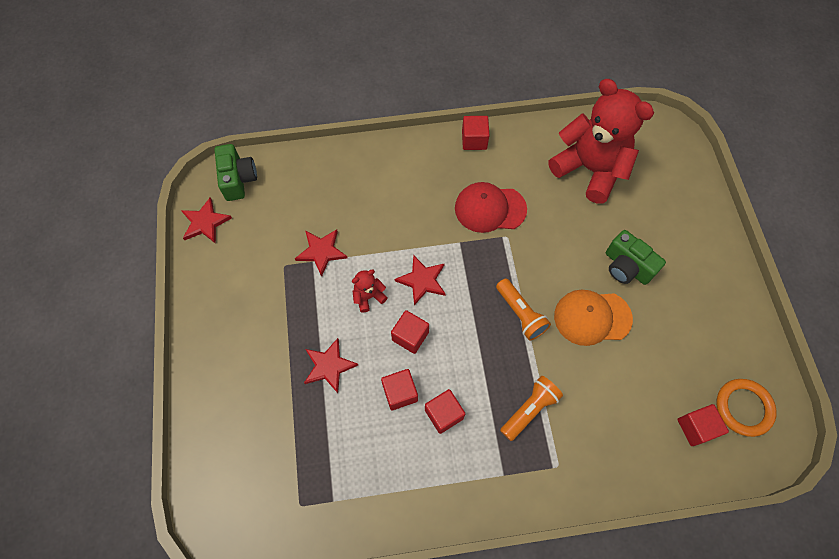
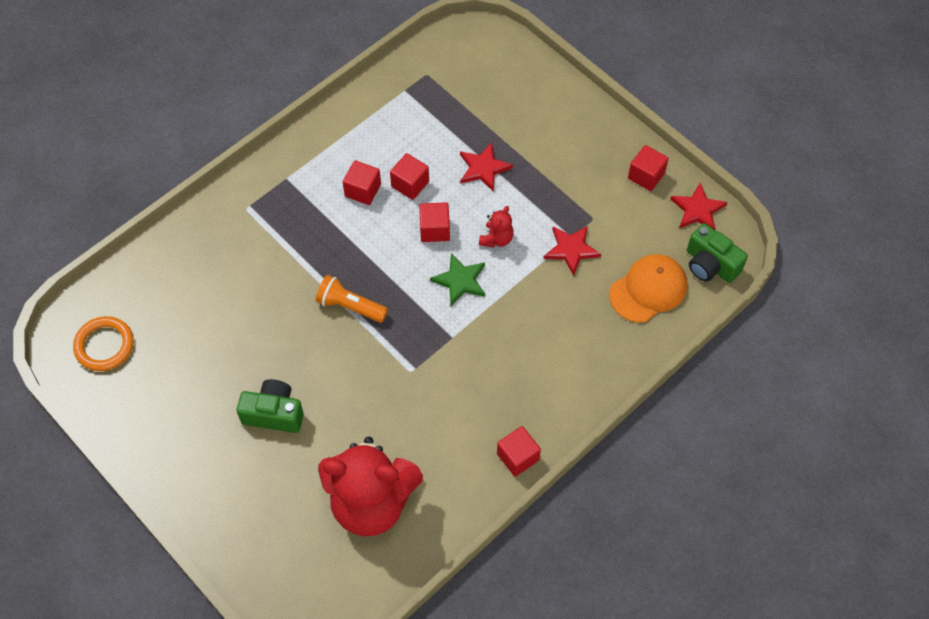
camera: 145 degrees right, 5 degrees down
red star [395,255,446,305] -> green star [430,253,485,306]
red cap [455,182,527,233] -> none
orange flashlight [500,376,563,441] -> none
orange cap [554,290,633,346] -> orange cap moved to [609,254,687,323]
red cube [677,404,729,446] -> red cube moved to [628,145,669,191]

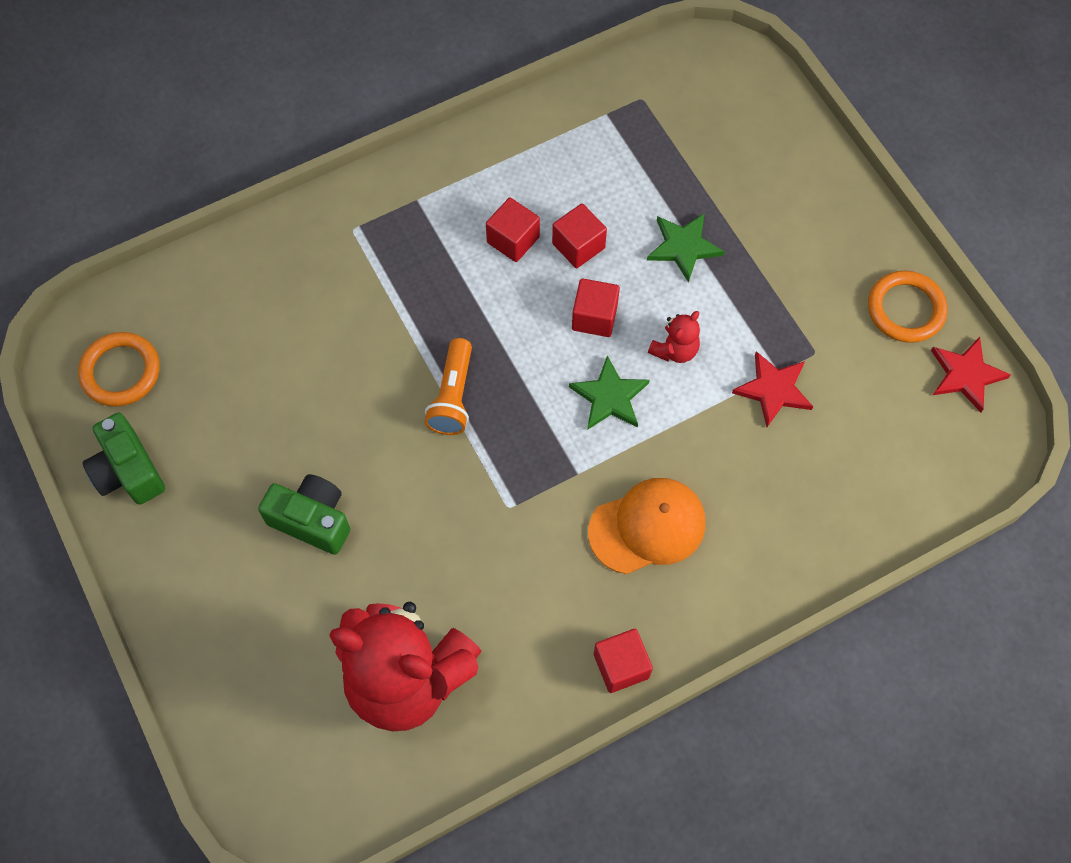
camera: 15 degrees right, 5 degrees up
orange flashlight [316,275,388,323] -> orange flashlight turned 120 degrees counterclockwise [425,338,472,435]
red star [460,143,513,192] -> green star [647,214,725,283]
orange cap [609,254,687,323] -> orange cap moved to [588,478,706,574]
red cube [628,145,669,191] -> orange ring [868,271,947,343]
green camera [687,223,748,283] -> green camera moved to [83,413,165,505]

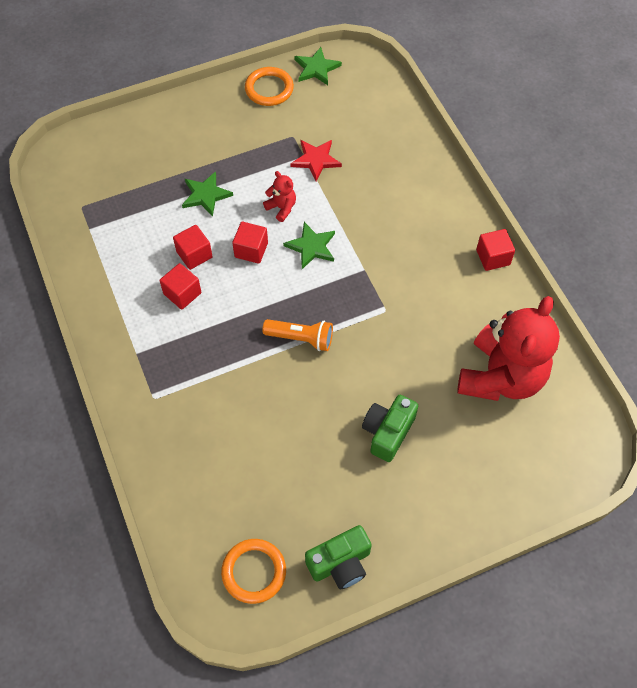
camera: 85 degrees left, 5 degrees down
orange cap [588,478,706,574] -> none
red star [931,337,1011,412] -> green star [294,47,342,85]

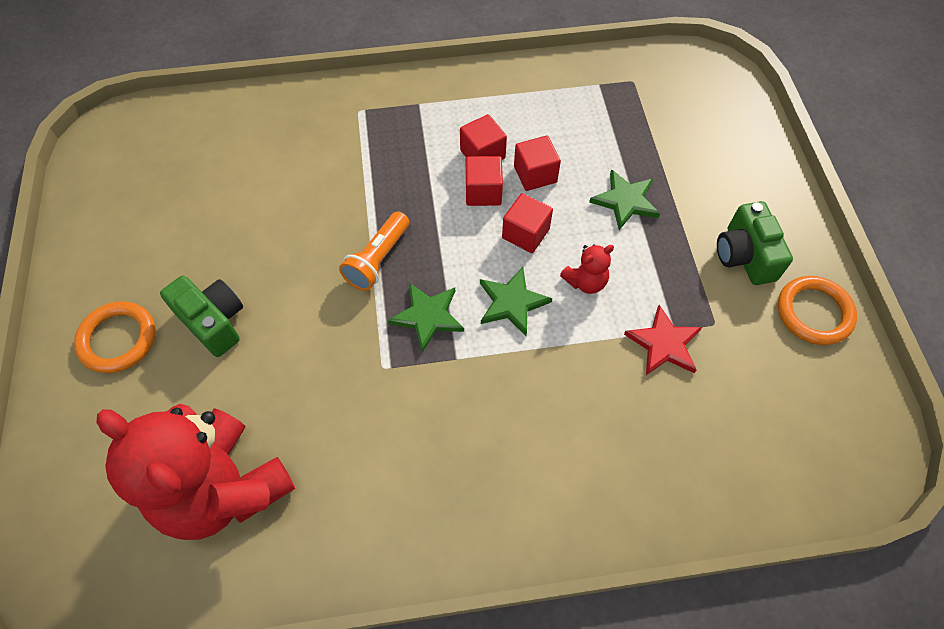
camera: 105 degrees right, 0 degrees up
orange ring [221,539,286,604] -> orange ring moved to [74,301,156,373]
green star [294,47,342,85] -> green star moved to [388,283,464,353]
green camera [305,525,372,589] -> green camera moved to [717,201,793,285]
red cube [476,229,515,271] -> red cube moved to [466,156,503,206]

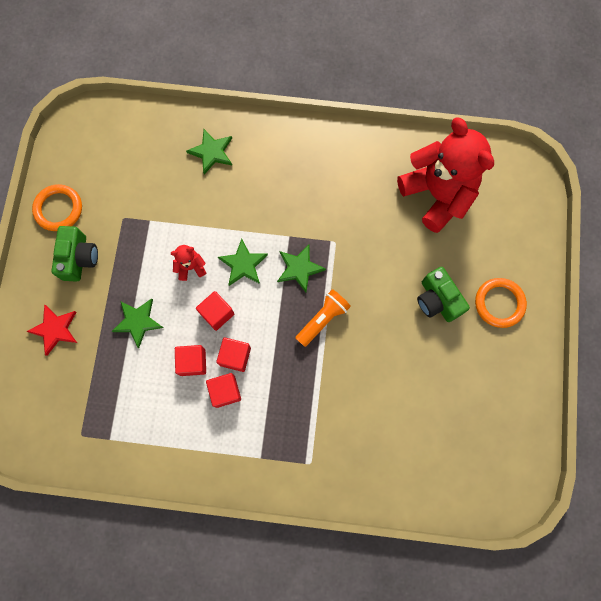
camera: 165 degrees left, 15 degrees up
red star [624,305,702,375] -> red star moved to [26,305,77,356]
none -> green star [186,129,232,174]

